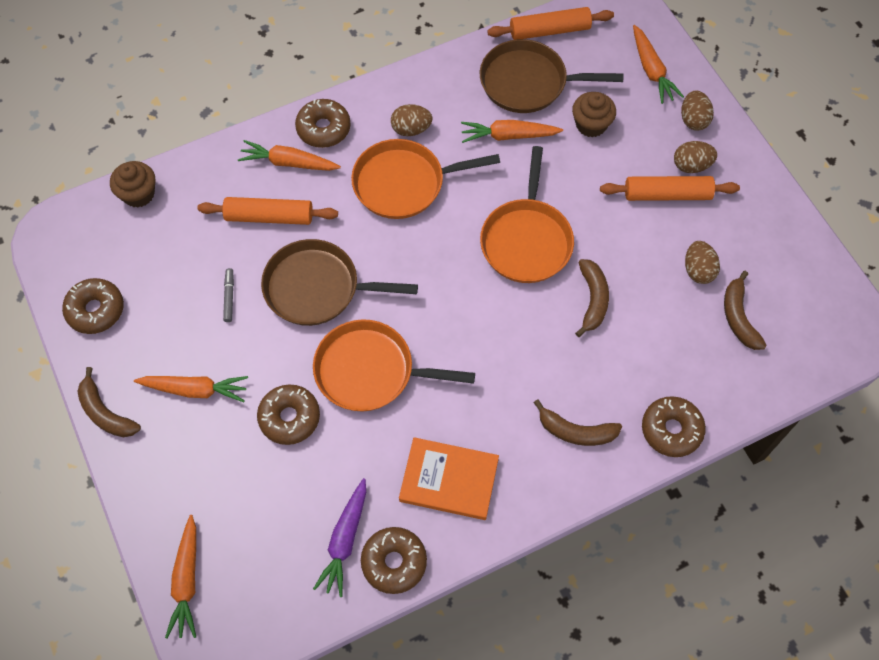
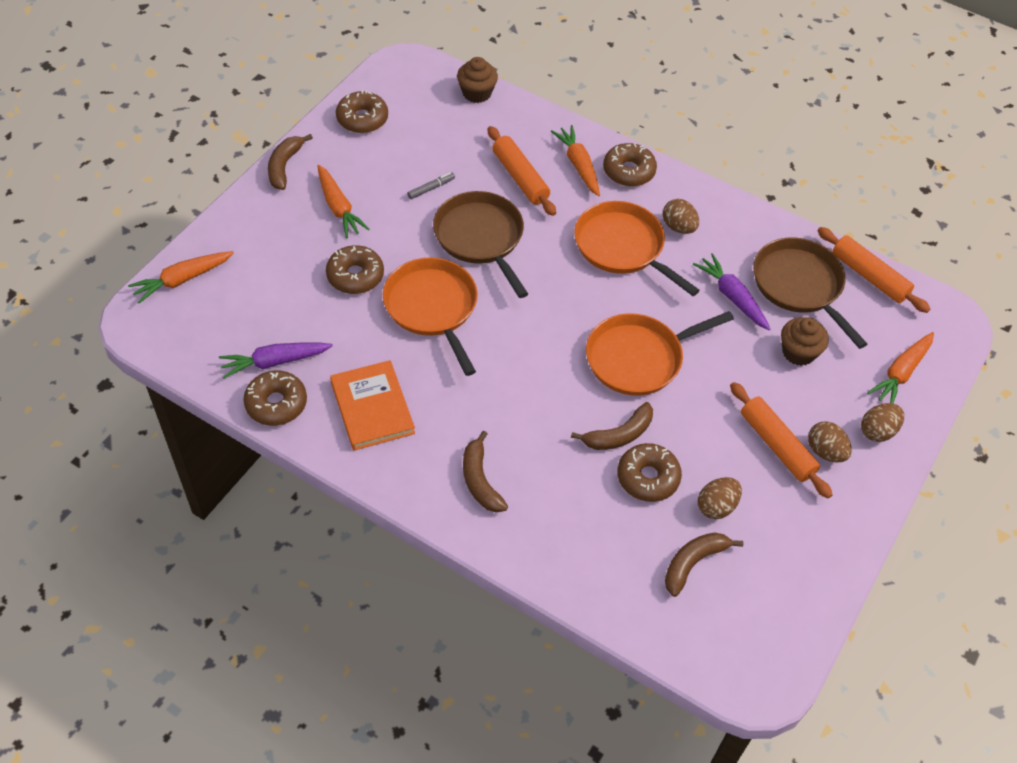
camera: 55 degrees right, 10 degrees down
orange carrot [461,120,563,143] -> purple carrot [693,253,770,330]
brown donut [642,396,706,457] -> brown donut moved to [617,443,682,502]

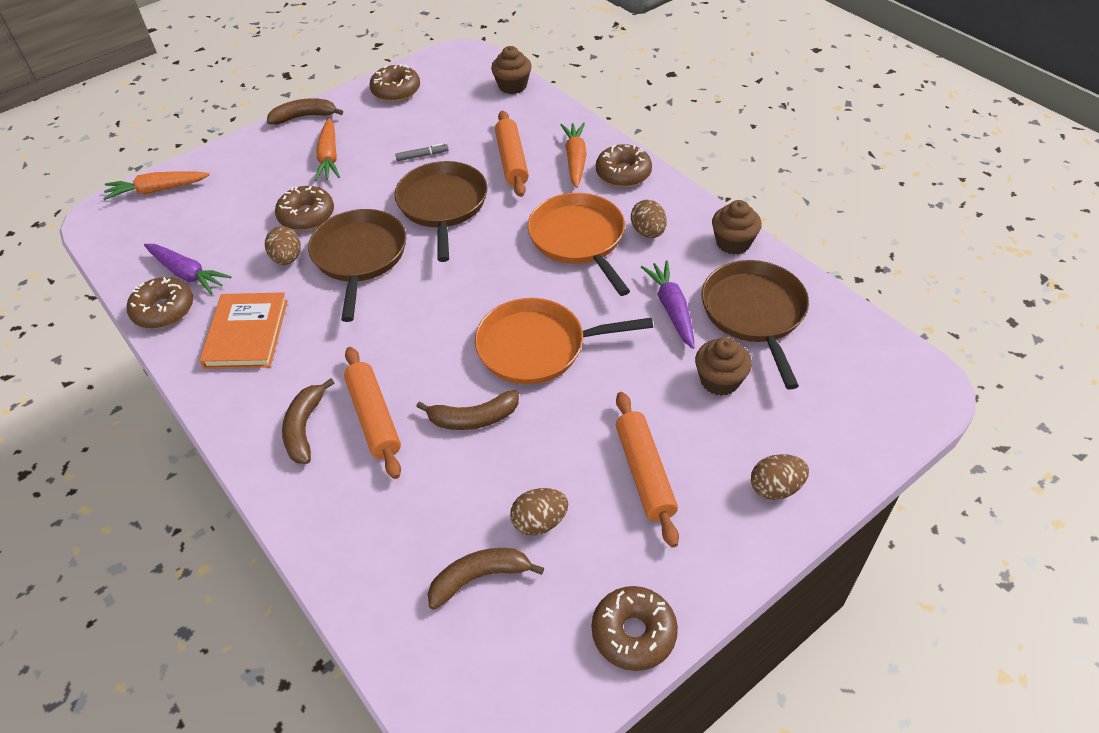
camera: 25 degrees right, 5 degrees down
purple carrot [219,343,333,378] -> purple carrot turned 150 degrees counterclockwise [144,244,232,295]
brown banana [268,134,313,190] -> brown banana turned 45 degrees clockwise [267,98,343,124]
orange pan [383,257,478,376] -> brown pan [308,209,406,322]
brown donut [617,443,682,502] -> brown donut moved to [592,586,678,671]
brown egg [808,421,852,462] -> brown egg moved to [265,226,301,265]
orange rolling pin [817,227,930,313] -> orange rolling pin moved to [344,347,401,479]
orange carrot [867,332,934,403] -> none
none -> brown cupcake [712,200,762,255]

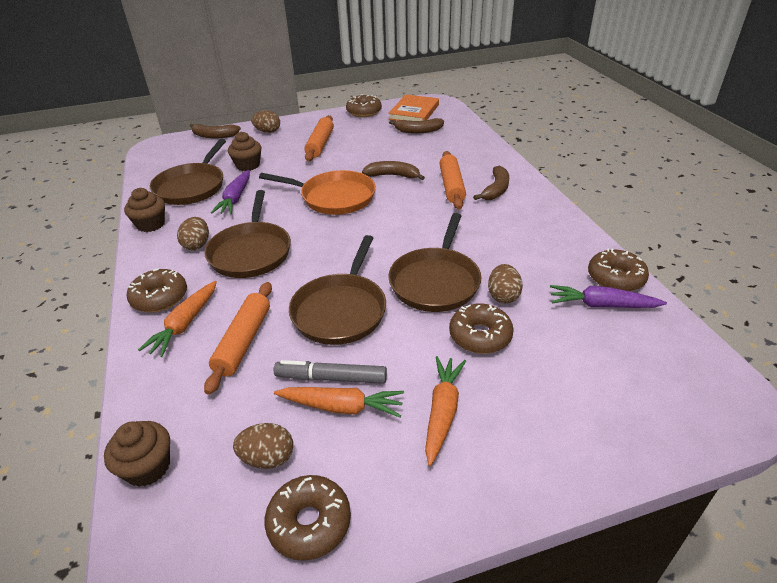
camera: 160 degrees left, 10 degrees down
orange carrot [103,171,210,200] -> orange carrot moved to [274,387,404,417]
purple carrot [144,244,232,295] -> purple carrot turned 45 degrees counterclockwise [550,285,667,308]
orange book [199,292,288,369] -> orange book moved to [388,95,439,121]
brown banana [267,98,343,124] -> brown banana moved to [190,124,241,138]
grey marker [395,143,448,161] -> grey marker [274,360,387,384], size x1.72
brown egg [510,488,568,536] -> brown egg moved to [233,423,293,469]
orange pan [528,193,630,296] -> brown pan [204,190,291,278]

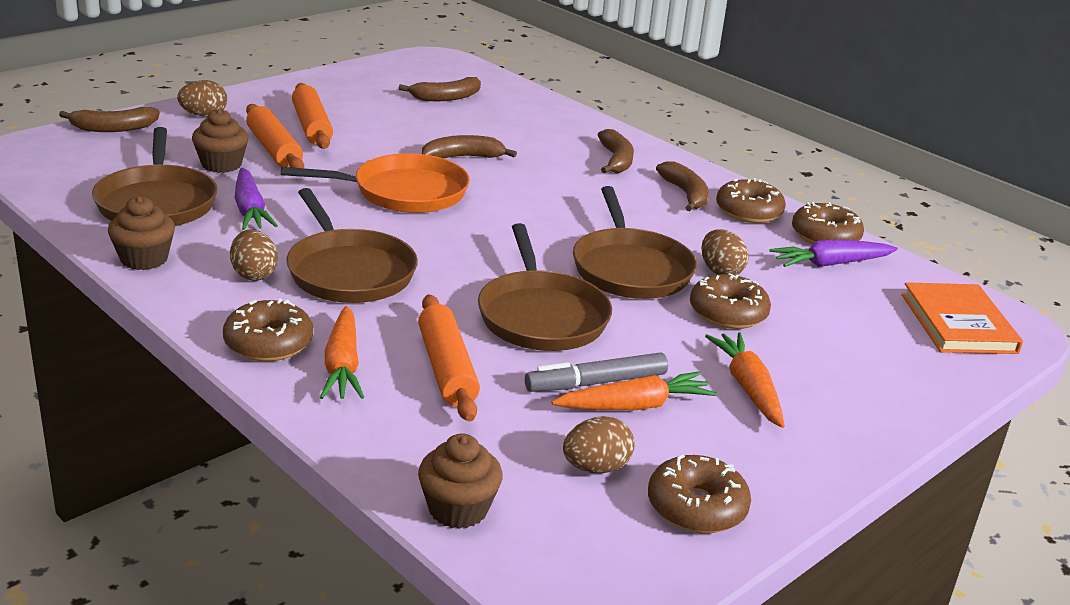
camera: 30 degrees left, 10 degrees down
brown donut [346,94,382,117] -> brown donut moved to [716,178,786,223]
orange book [388,95,439,121] -> orange book moved to [902,282,1023,354]
orange rolling pin [439,151,466,210] -> orange rolling pin moved to [246,104,304,168]
none -> brown banana [656,161,709,211]

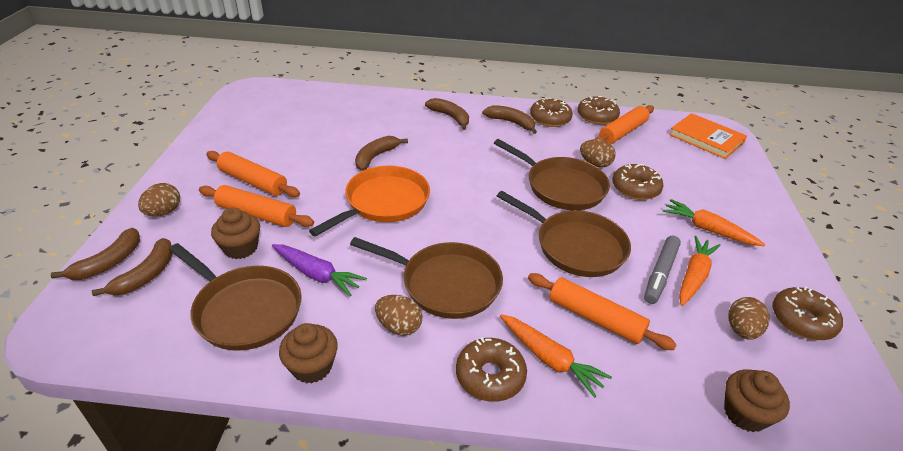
camera: 40 degrees left, 10 degrees up
brown banana [399,77,481,101] -> brown banana moved to [92,238,173,296]
purple carrot [770,239,898,267] -> orange rolling pin [595,105,654,144]

